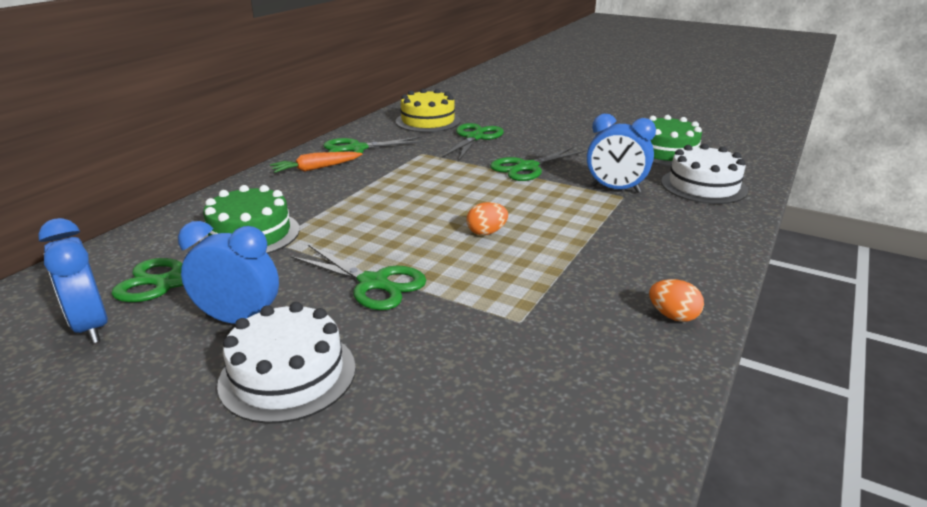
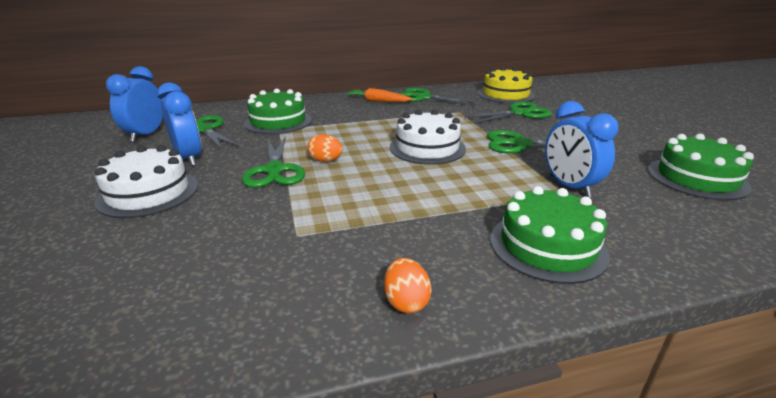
camera: 45 degrees right, 0 degrees up
orange egg [467,202,508,235] -> orange egg moved to [307,134,342,162]
white cake [661,144,748,204] -> white cake moved to [390,110,466,165]
none -> green cake [490,186,610,284]

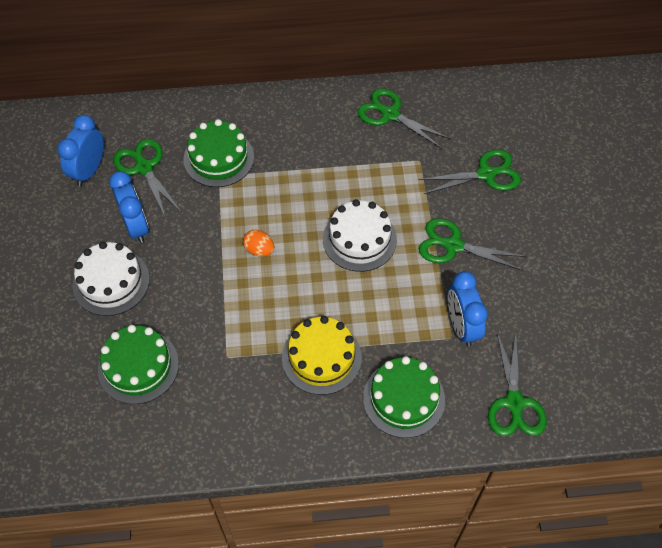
camera: 10 degrees right, 30 degrees up
green scissors [242,136,305,188] -> green scissors moved to [488,332,547,436]
orange carrot [346,88,413,102] -> none
orange egg [384,258,432,314] -> none
yellow cake [478,67,535,103] -> yellow cake moved to [282,316,362,395]
green cake [648,134,754,200] -> green cake moved to [98,325,179,404]

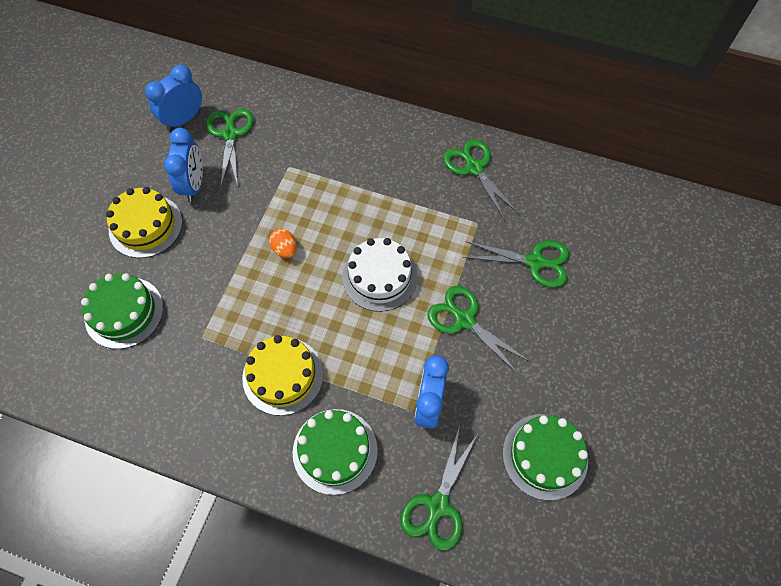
camera: 25 degrees right, 5 degrees up
white cake [73,242,150,316] -> yellow cake [106,187,183,258]
green cake [184,119,254,187] -> green cake moved to [502,414,588,501]

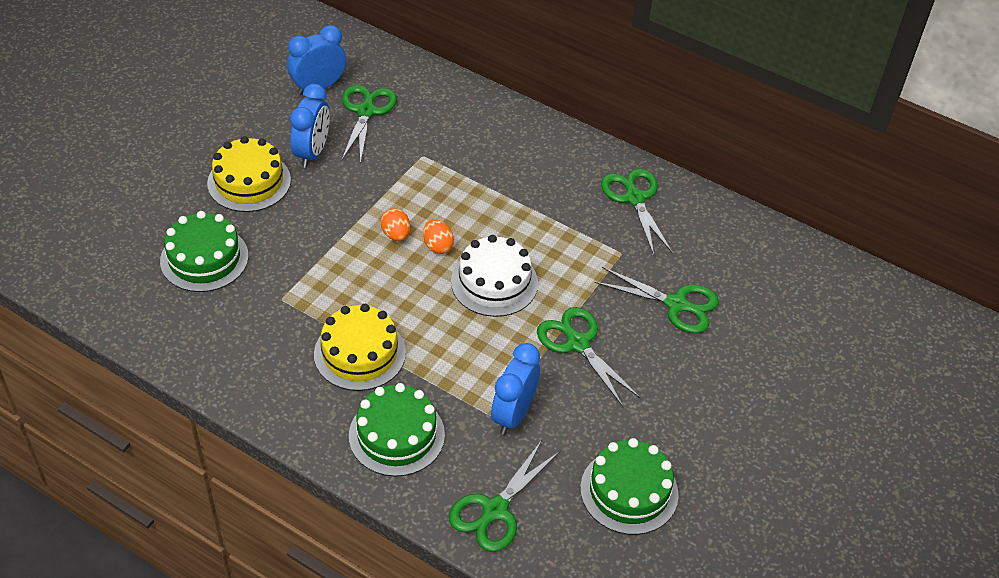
camera: 10 degrees right, 15 degrees down
none -> orange egg [423,219,454,254]

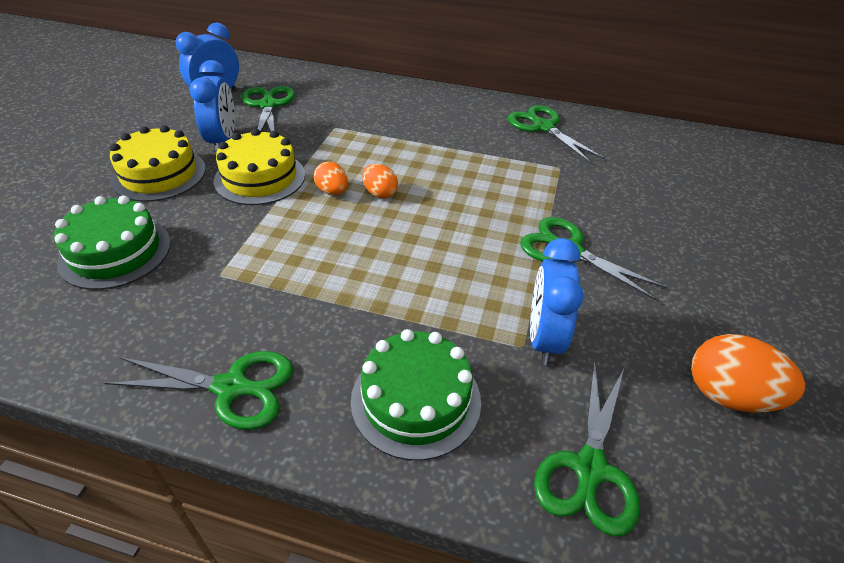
camera: 15 degrees left, 5 degrees down
yellow cake [314,304,406,391] -> yellow cake moved to [214,129,305,205]
white cake [451,235,538,317] -> none
green cake [580,438,679,535] -> orange egg [691,334,805,412]
green scissors [595,267,719,333] -> green scissors moved to [105,351,293,430]

